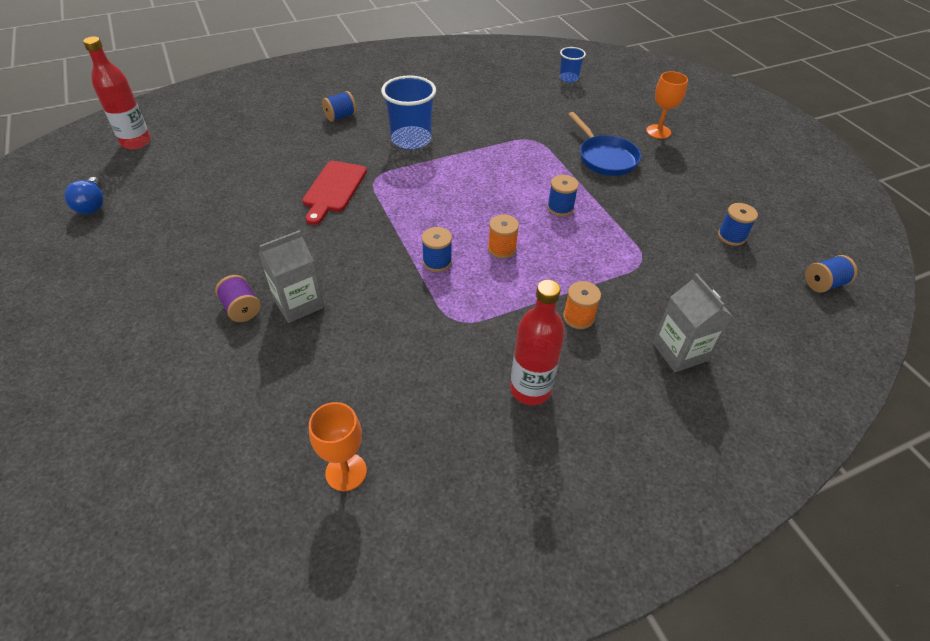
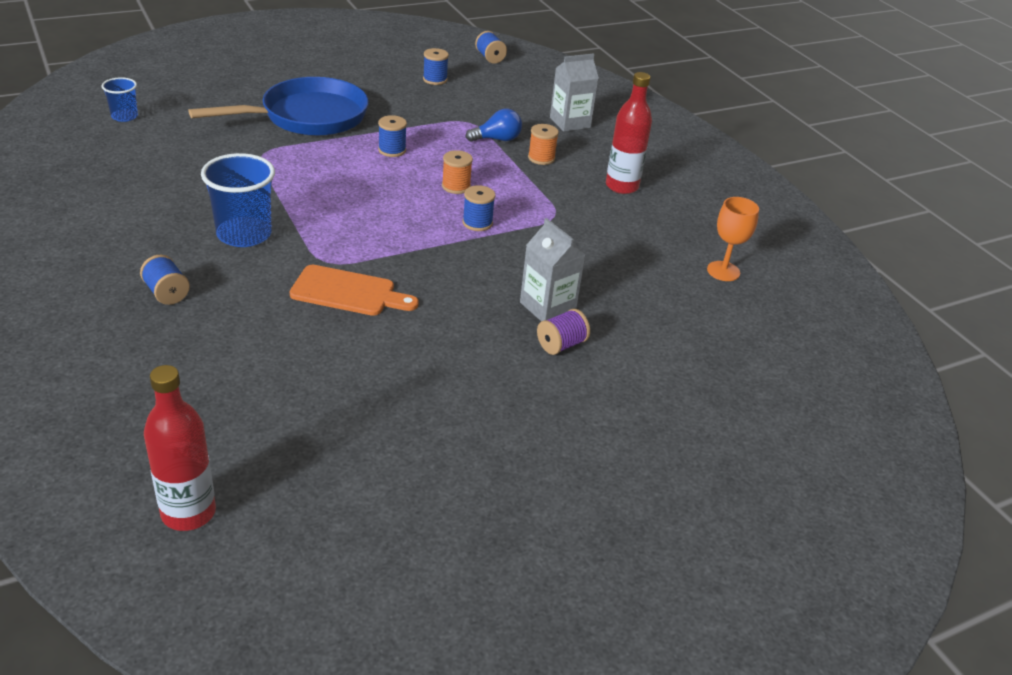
camera: 95 degrees left, 10 degrees down
blue light bulb [64,177,103,214] -> blue light bulb moved to [466,109,522,142]
red cutting board [302,161,367,225] -> orange cutting board [290,265,419,316]
blue pan [568,112,641,176] -> blue pan [188,77,369,136], size x1.59
orange goblet [646,71,688,139] -> none

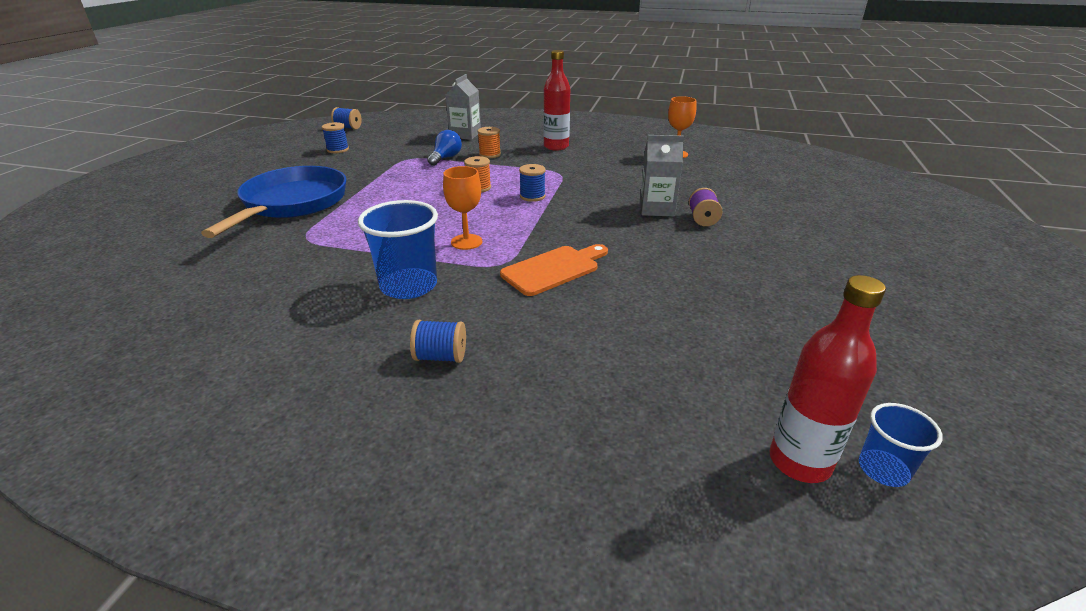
camera: 45 degrees left, 5 degrees down
blue cup [101,77,138,122] -> blue cup moved to [859,403,943,487]
blue spool [378,115,407,157] -> none
none -> orange goblet [443,166,482,250]

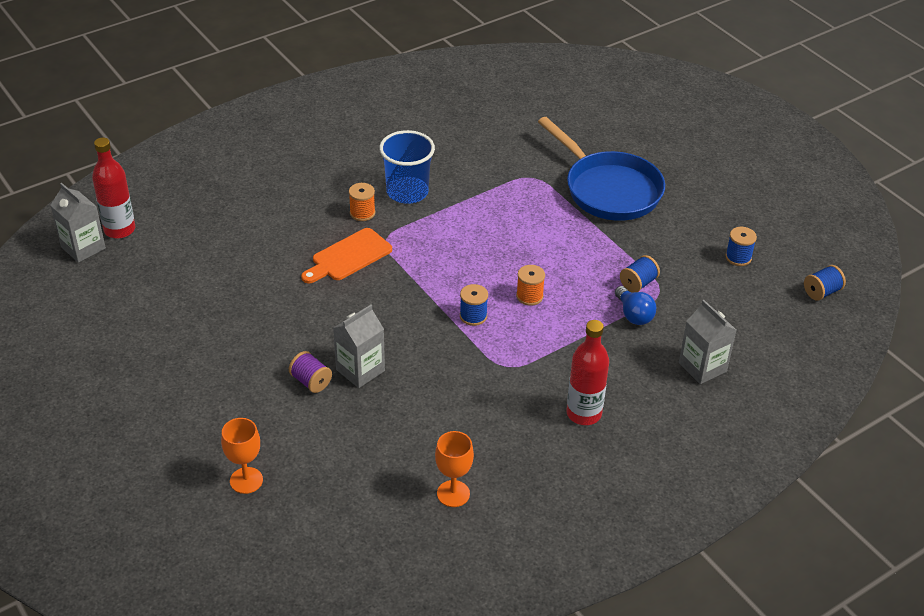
camera: 130 degrees right, 10 degrees up
blue spool [410,320,466,363] -> blue spool moved to [620,255,660,293]
orange goblet [443,166,482,250] -> orange goblet moved to [221,418,263,494]
orange spool [478,127,501,158] -> orange spool moved to [349,183,375,221]
orange cutting board [500,244,608,296] -> orange cutting board turned 45 degrees clockwise [301,228,392,284]
blue cup [859,403,943,487] -> grey carton [50,183,106,263]

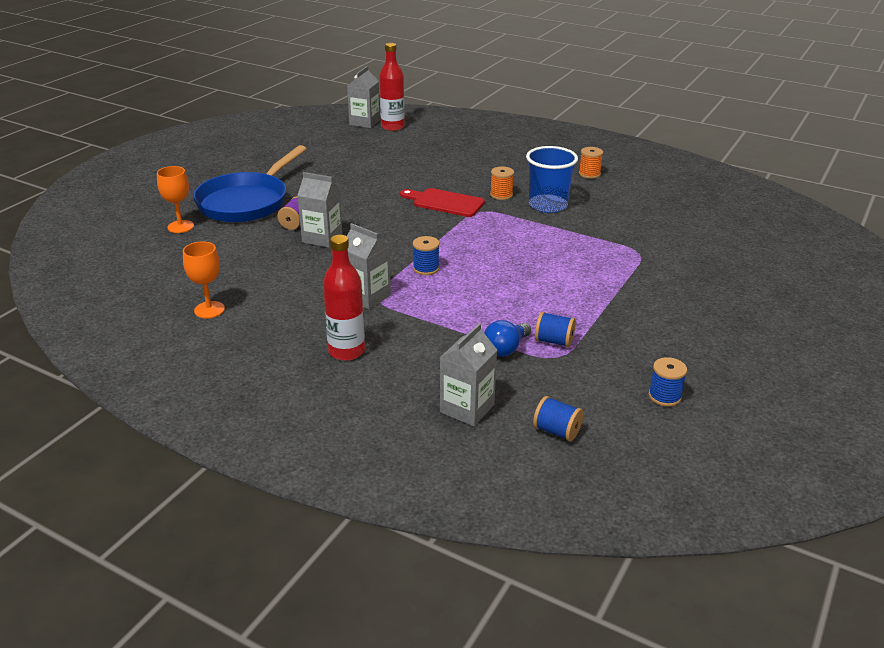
camera: 65 degrees right, 10 degrees down
orange cutting board [301,228,392,284] -> red cutting board [400,188,485,217]
orange spool [516,265,545,306] -> orange spool moved to [579,147,603,179]
blue pan [538,117,665,221] -> blue pan moved to [193,145,306,223]
blue spool [804,265,846,301] -> blue spool moved to [533,396,584,442]
none -> grey carton [347,223,391,310]

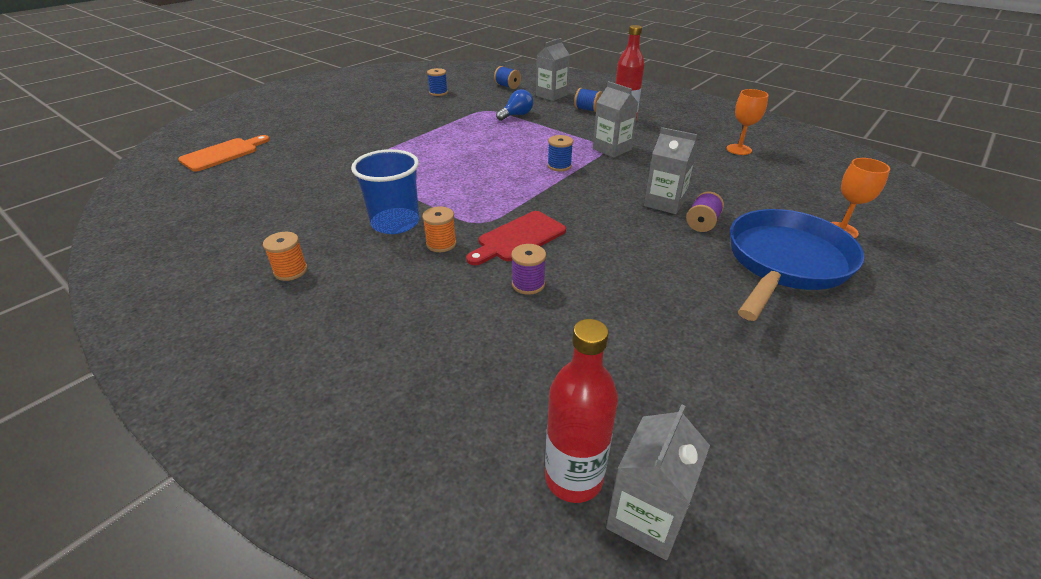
camera: 170 degrees left, 5 degrees up
red cutting board [400,188,485,217] -> red cutting board turned 105 degrees clockwise [466,211,566,265]
blue spool [535,312,576,347] -> blue spool moved to [574,88,602,112]
none -> orange cutting board [178,135,270,172]
none -> purple spool [511,244,546,295]

